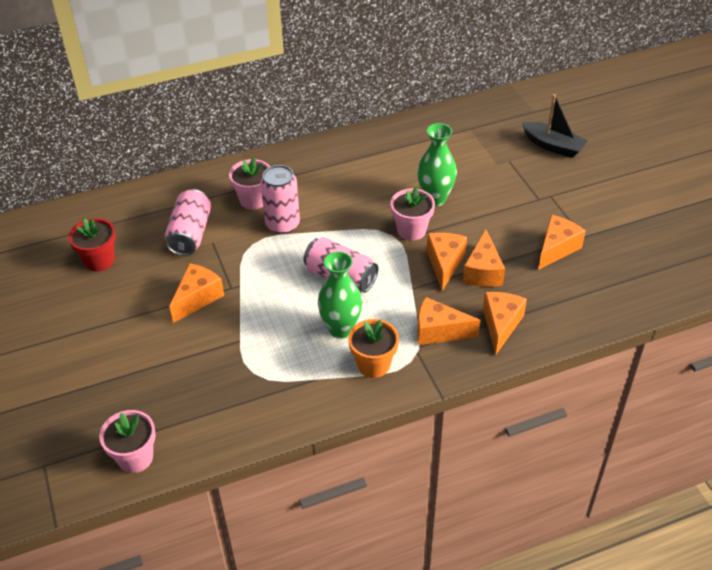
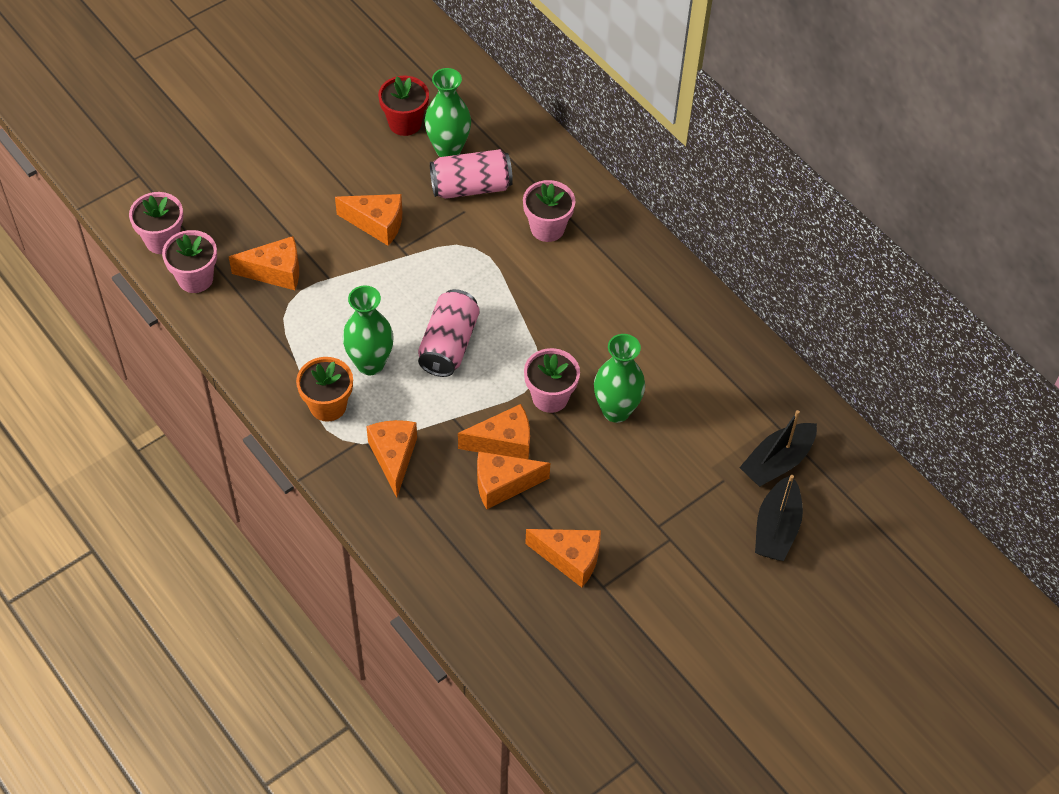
camera: 70 degrees right, 10 degrees up
pink can [260,165,300,234] -> none
orange cheese [483,292,527,355] -> orange cheese moved to [229,236,299,290]
none -> pink flower pot [162,230,217,293]
none -> green vase [425,68,471,157]
none -> black boat [739,410,817,487]

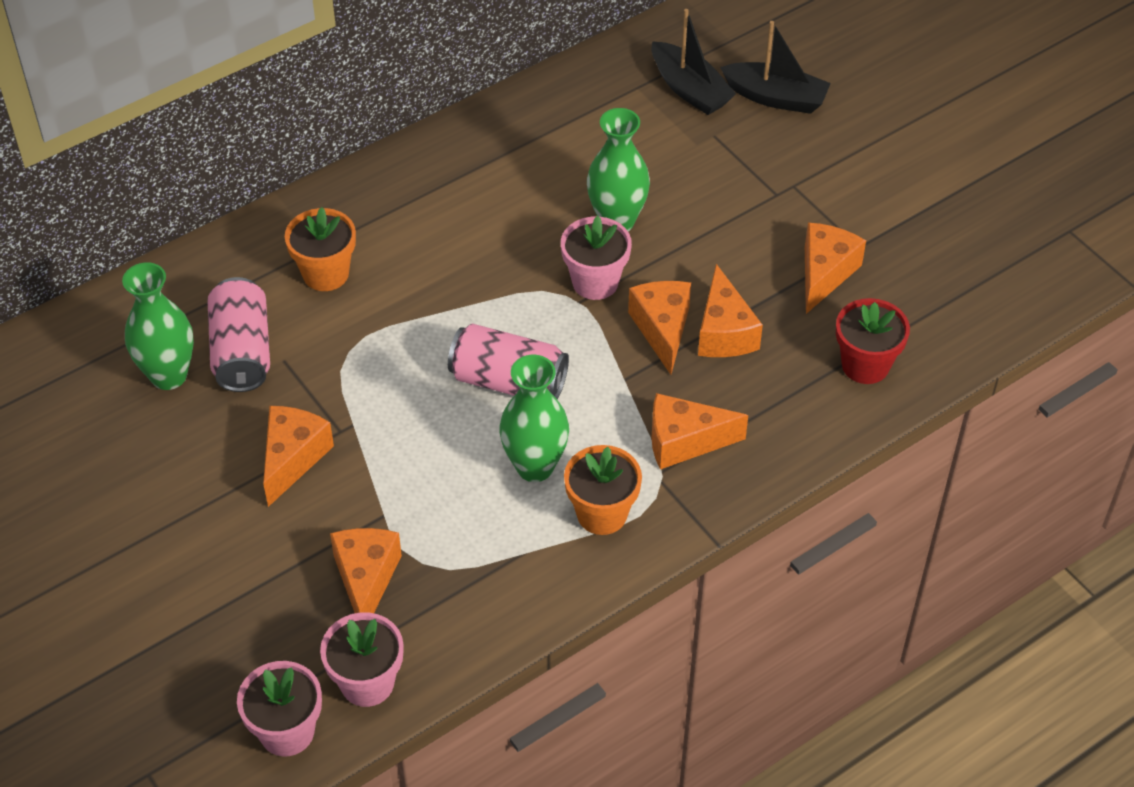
camera: 85 degrees left, 5 degrees down
red flower pot [378,76,429,136] -> red flower pot moved to [836,298,910,384]
pink flower pot [523,180,575,242] -> orange flower pot [285,207,356,291]

